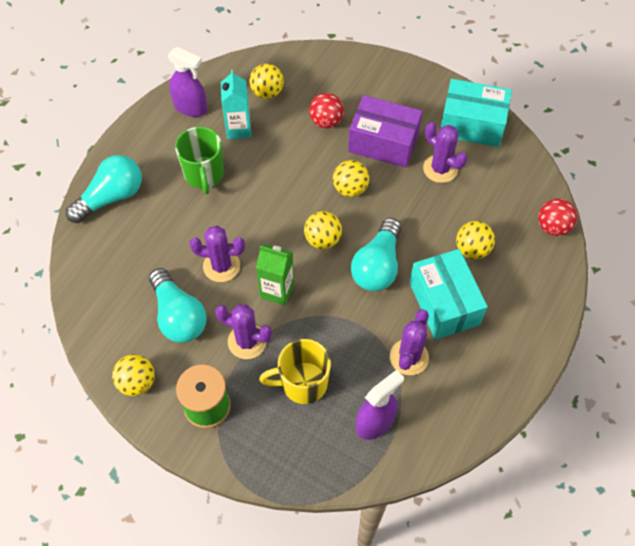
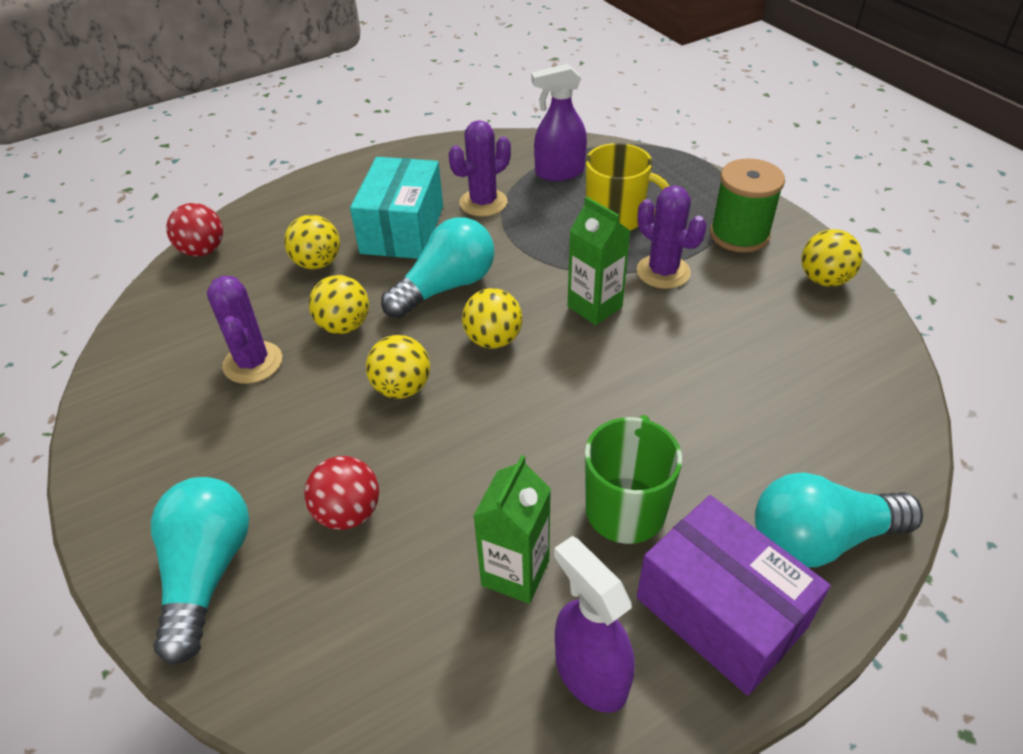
camera: 150 degrees left, 15 degrees down
turquoise light bulb [149,268,207,343] -> turquoise light bulb moved to [151,477,249,665]
purple cactus [189,226,245,282] -> none
turquoise carton [221,70,251,139] -> green carton [473,455,551,604]
yellow ball [250,64,284,99] -> yellow ball moved to [309,275,369,334]
purple box [348,95,423,168] -> purple box moved to [637,495,831,696]
turquoise box [441,79,512,147] -> none

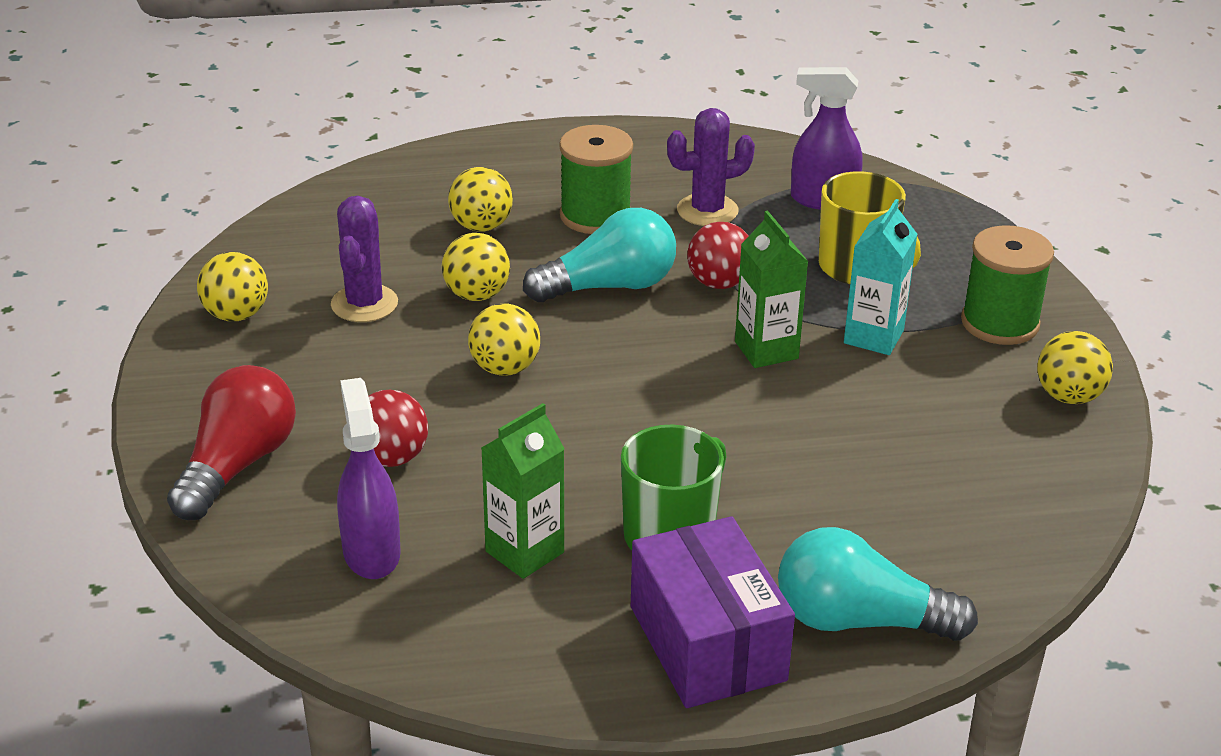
camera: 20 degrees right, 10 degrees down
turquoise light bulb [151,477,249,665] -> red light bulb [167,365,296,520]
red ball [166,203,223,256] -> red ball moved to [687,222,749,289]
turquoise box [350,157,443,259] -> green spool [559,125,633,234]
yellow ball [462,288,522,348] -> yellow ball moved to [197,252,268,321]
purple spray bottle [554,536,635,713] -> purple spray bottle moved to [337,378,401,579]
purple cactus [636,185,707,289] -> turquoise carton [844,199,917,355]

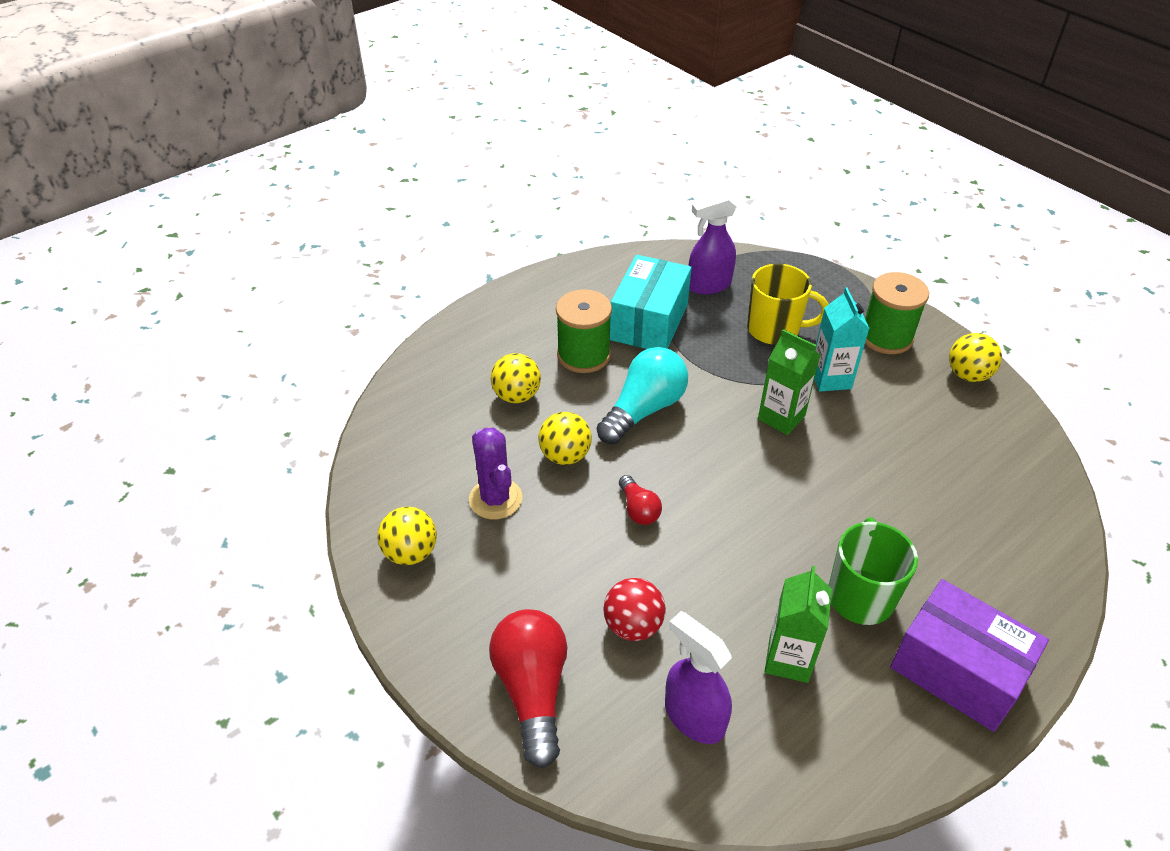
camera: 30 degrees left, 10 degrees up
yellow ball [468,304,540,376] -> red light bulb [619,475,662,525]
purple cactus [667,108,755,226] -> turquoise box [610,255,692,349]
red ball [687,222,749,289] -> none
turquoise light bulb [778,527,978,641] -> none

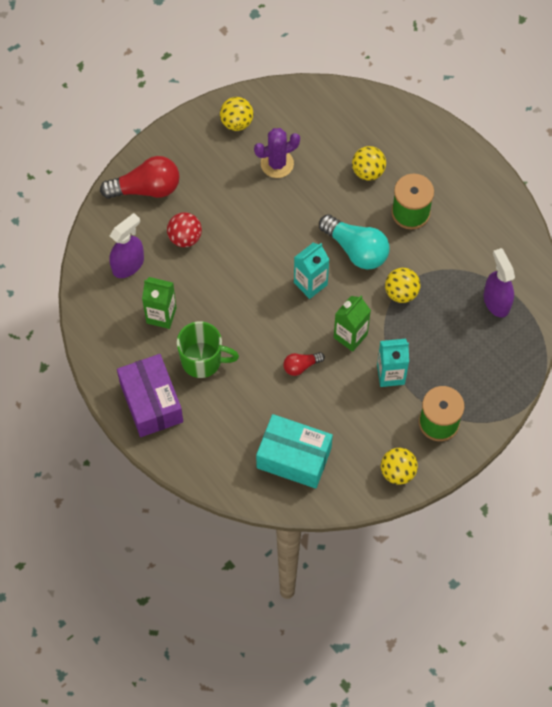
camera: 90 degrees right, 20 degrees up
yellow ball [538,412,592,465] -> yellow ball moved to [385,268,420,303]
turquoise box [610,255,692,349] -> turquoise box moved to [256,414,333,489]
red light bulb [619,475,662,525] -> red light bulb moved to [283,352,325,376]
yellow mug [747,264,829,345] -> none
purple box [890,579,1049,732] -> purple box turned 60 degrees counterclockwise [117,354,183,437]
none -> turquoise carton [294,243,330,299]

